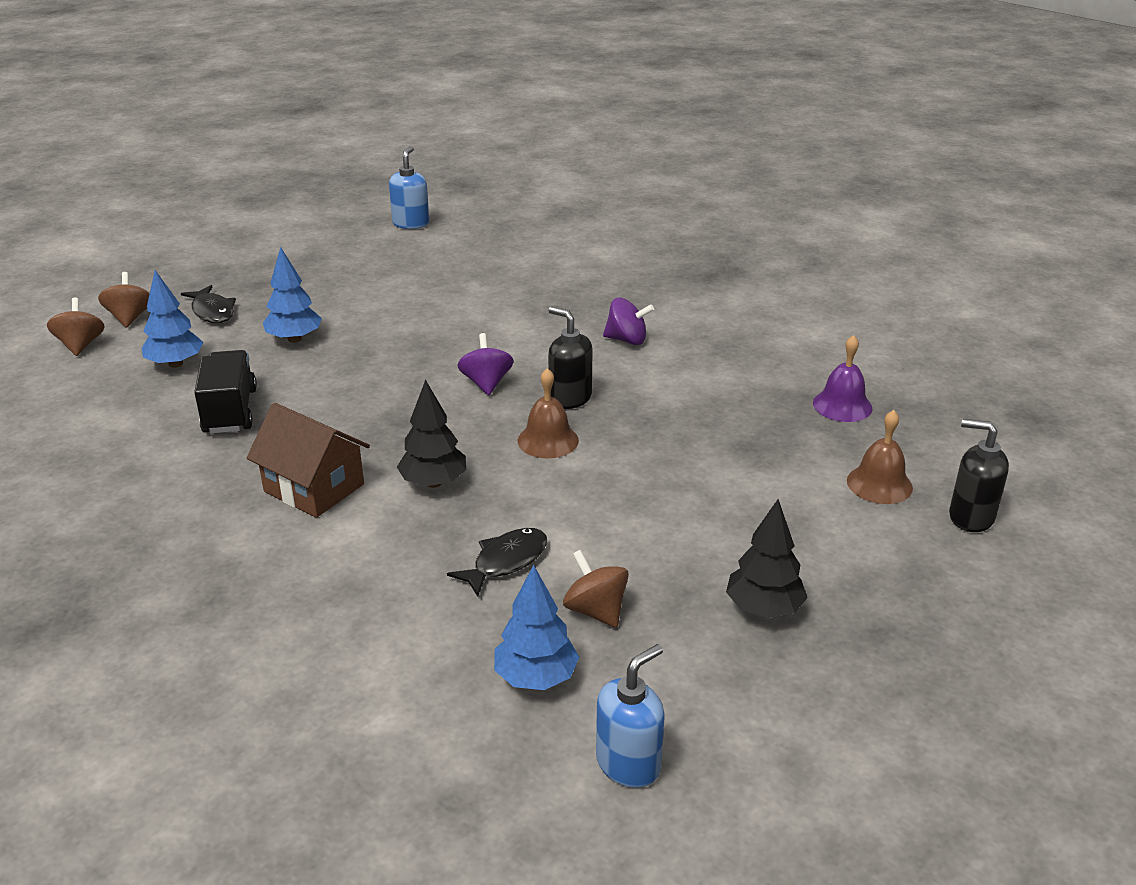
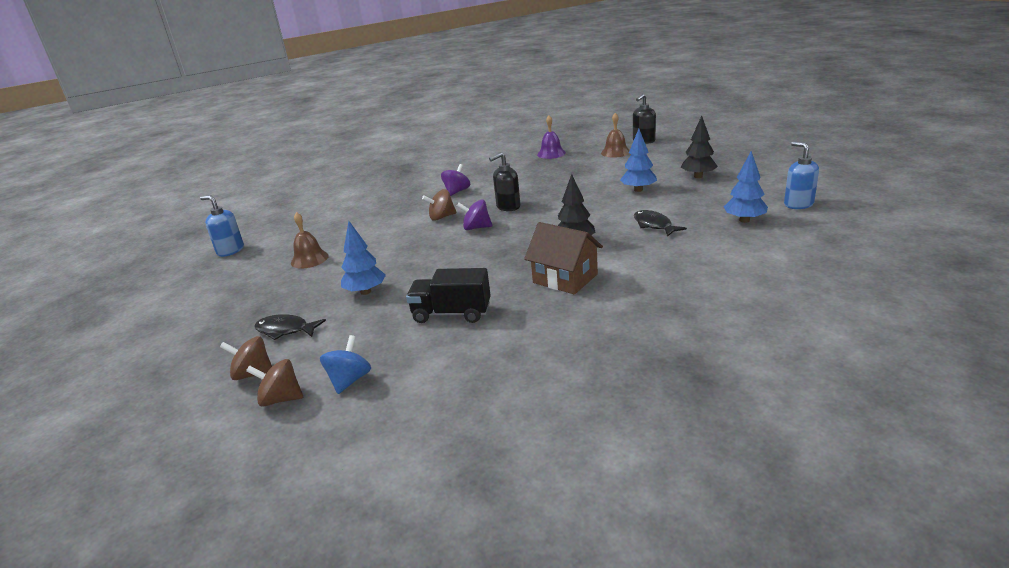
camera: 70 degrees left, 5 degrees down
blue tree [142,270,204,368] -> blue tree moved to [620,129,657,192]
black fish [181,285,236,323] -> black fish turned 150 degrees counterclockwise [254,314,326,340]
brown house [247,403,370,518] -> brown house turned 75 degrees clockwise [524,222,603,294]
brown bell [518,368,579,458] -> brown bell moved to [291,212,329,268]
brown spinning top [563,550,629,628] -> brown spinning top moved to [422,189,457,221]
none -> blue spinning top [320,335,371,394]

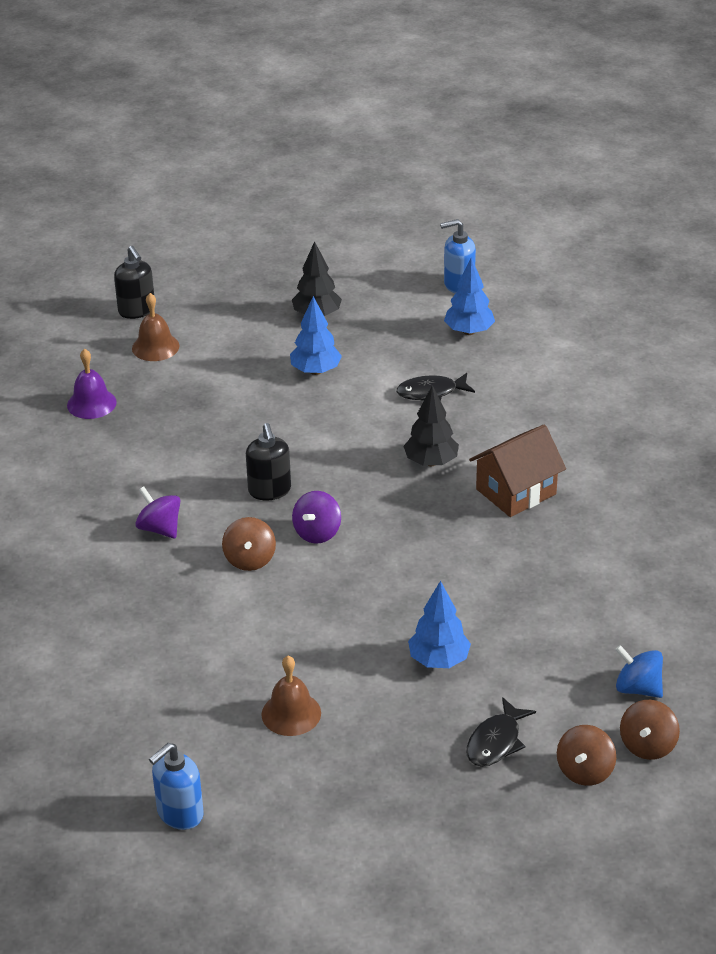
camera: 75 degrees left, 10 degrees up
black truck [406,268,491,323] -> none

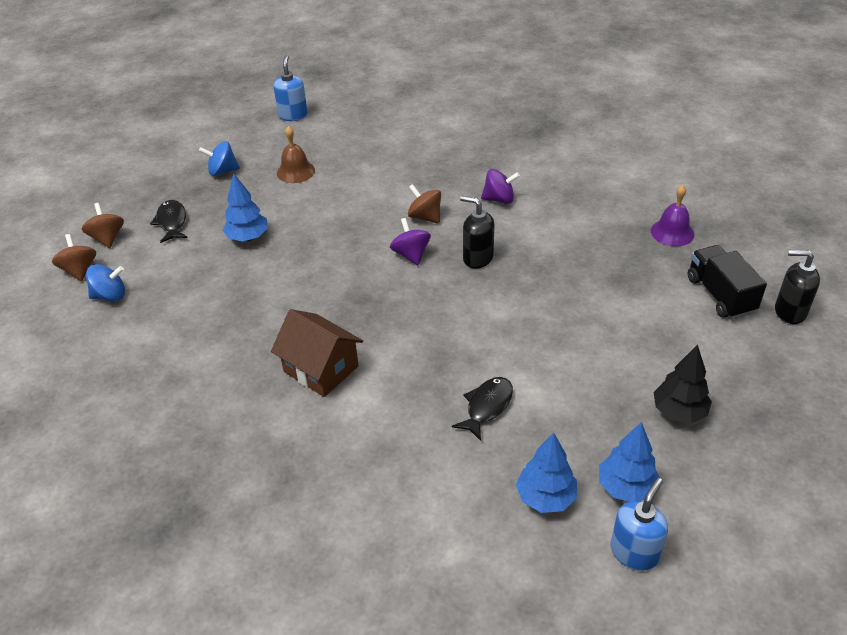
camera: 135 degrees right, 5 degrees up
brown bell [132,293,180,361] -> black truck [688,245,767,319]
blue tree [290,296,342,375] -> blue tree moved to [599,422,660,502]
black tree [403,385,459,466] -> none
brown house [469,424,566,517] -> brown house turned 60 degrees counterclockwise [271,309,363,397]
none -> blue spinning top [199,141,240,176]

